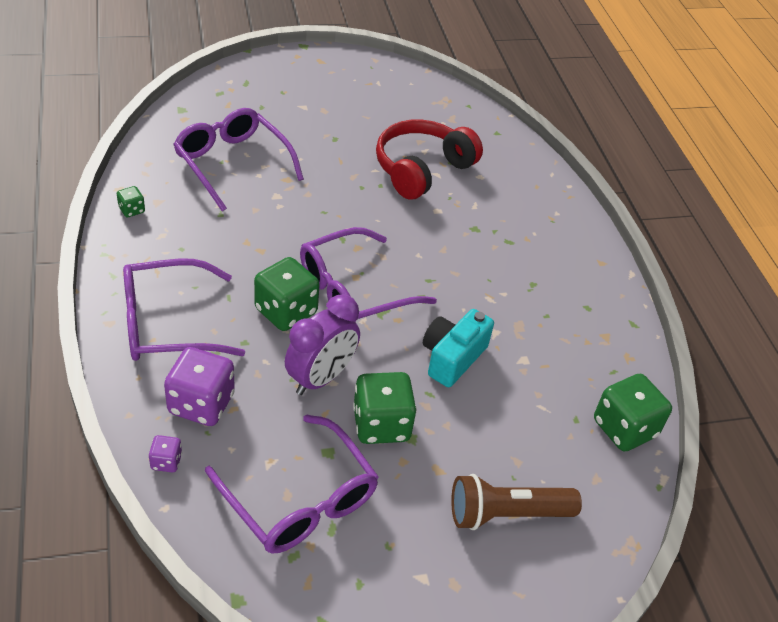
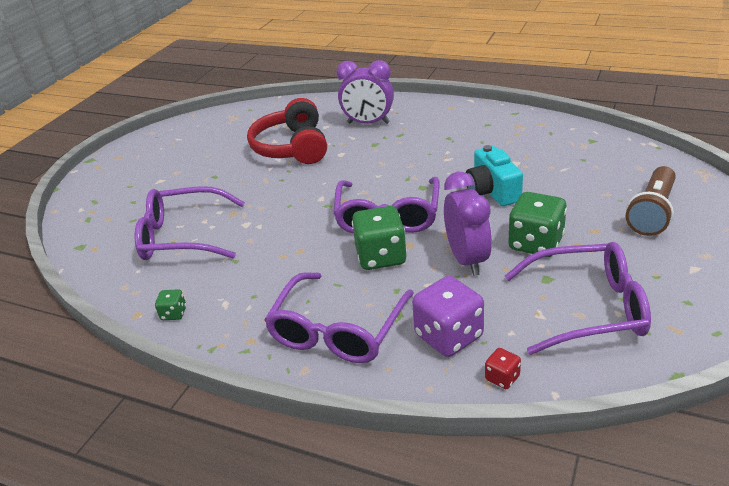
camera: 45 degrees left, 10 degrees down
purple dice [149,435,182,473] -> red dice [485,348,521,389]
green dice [594,374,672,452] -> none
none -> purple clock [337,60,394,124]

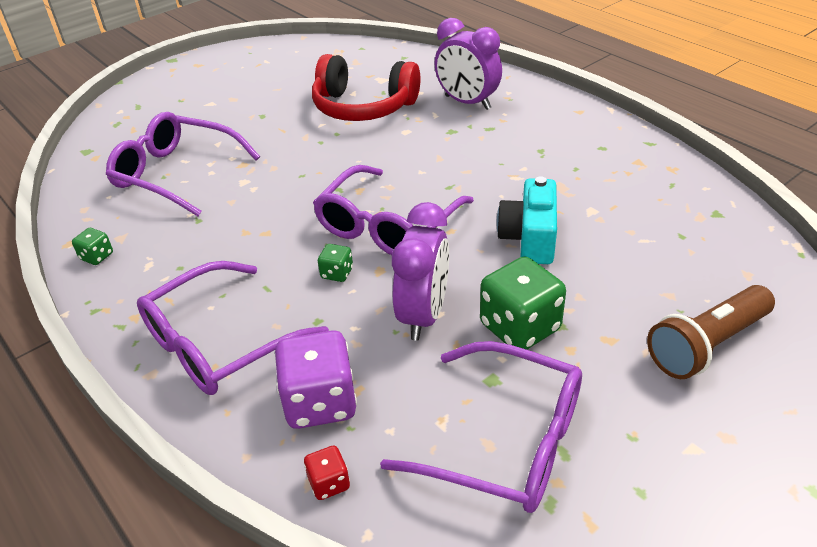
camera: 25 degrees right, 5 degrees up
red headphones [247,98,327,164] -> red headphones turned 90 degrees counterclockwise [312,54,420,121]
green dice [352,206,407,270] -> green dice [318,244,353,282], size x0.48

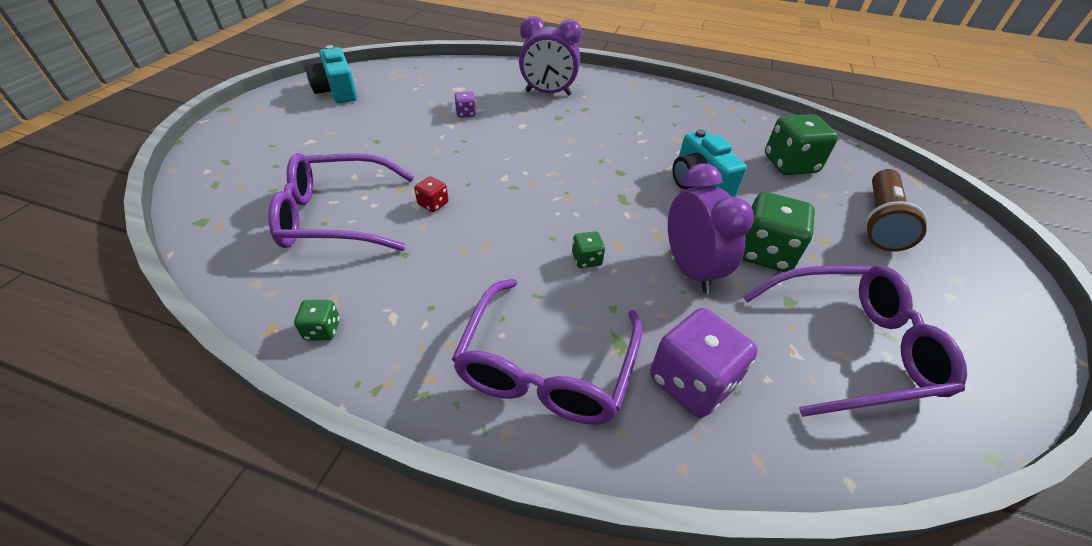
camera: 35 degrees left, 5 degrees up
red dice [304,446,350,500] -> red dice moved to [414,176,449,212]
red headphones [312,54,420,121] -> purple dice [455,91,477,118]
purple glasses [313,165,474,255] -> none
none -> turquoise camera [305,45,357,103]
none -> green dice [765,114,838,175]

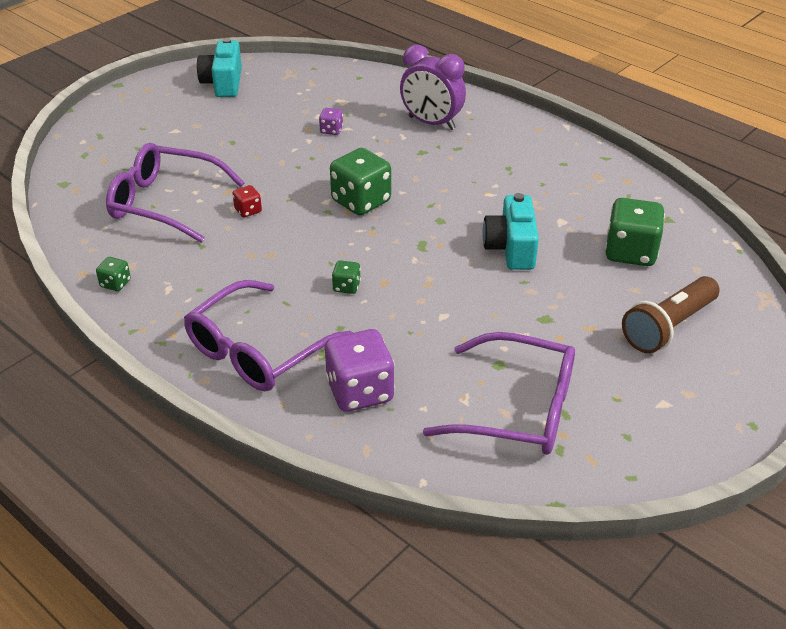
camera: 25 degrees right, 5 degrees down
purple clock [668,163,754,293] -> none
green dice [742,192,815,272] -> green dice moved to [330,148,391,215]

